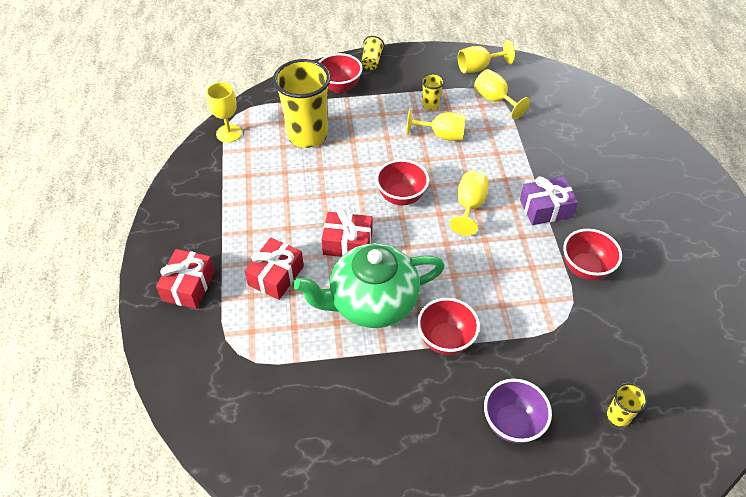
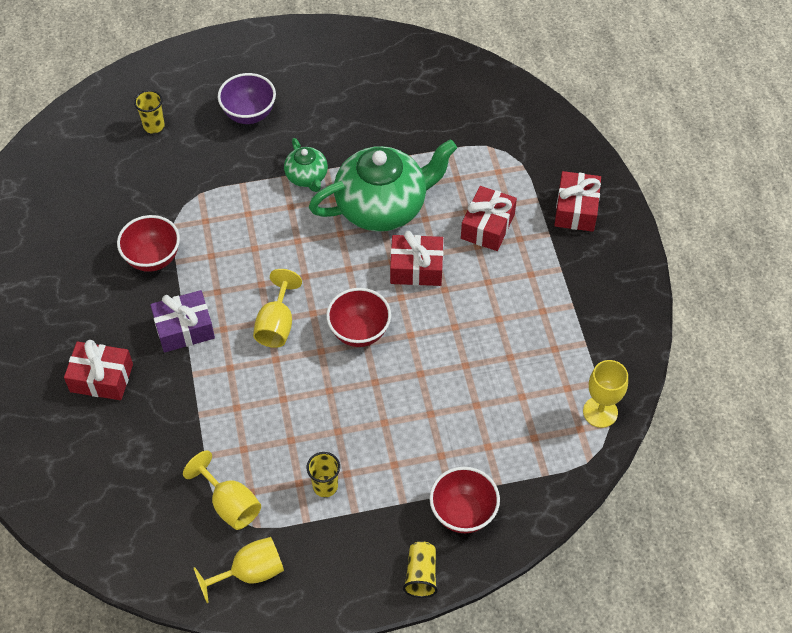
camera: 175 degrees right, 5 degrees up
yellow cup [273,59,331,148] -> none
yellow goblet [406,109,466,141] -> none
red bowl [417,298,480,355] -> green teapot [284,138,328,192]
none -> red gift [64,340,133,400]

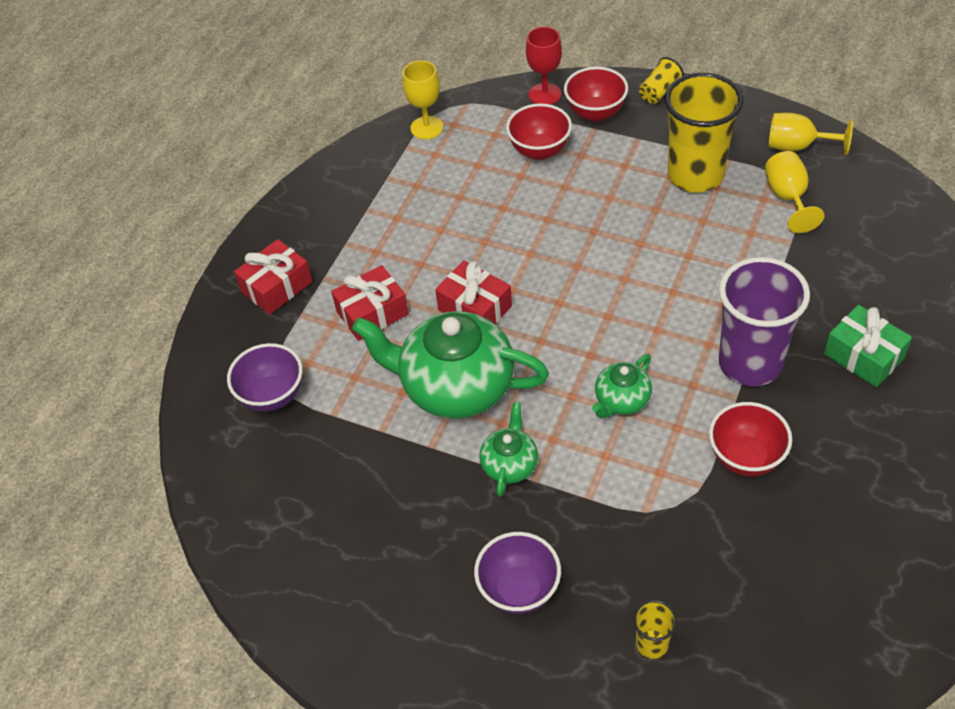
camera: 140 degrees left, 5 degrees down
red gift [64,340,133,400] -> green gift [824,305,912,387]
purple gift [150,290,215,353] -> purple cup [718,257,810,387]
yellow goblet [253,269,302,348] -> none
yellow cup [307,452,340,497] -> yellow cup [665,73,743,193], size x2.27
red bowl [326,288,391,347] -> red bowl moved to [506,103,572,160]
none -> purple bowl [227,343,303,412]
none -> red goblet [526,27,562,105]
none -> green teapot [592,354,652,418]

